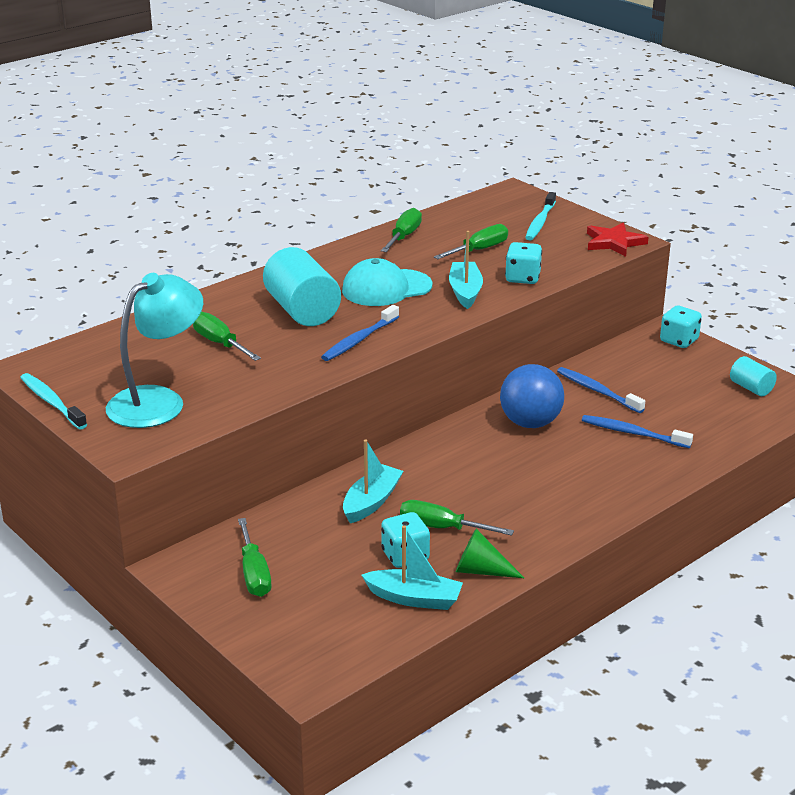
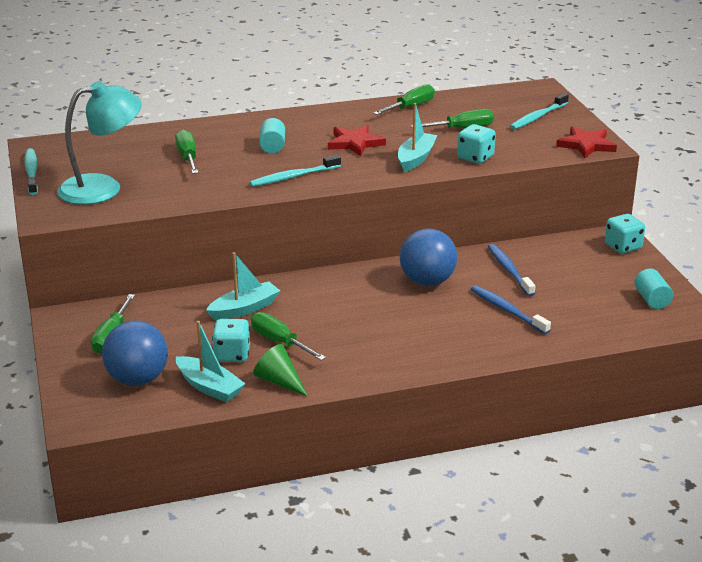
camera: 25 degrees right, 0 degrees up
turquoise cylinder [263,247,341,326] -> turquoise cylinder [259,118,285,154], size x0.53
blue toothbrush [321,305,399,361] -> turquoise toothbrush [249,155,341,187]
turquoise cap [342,258,432,306] -> red star [328,125,386,156]
none -> blue ball [102,320,168,386]

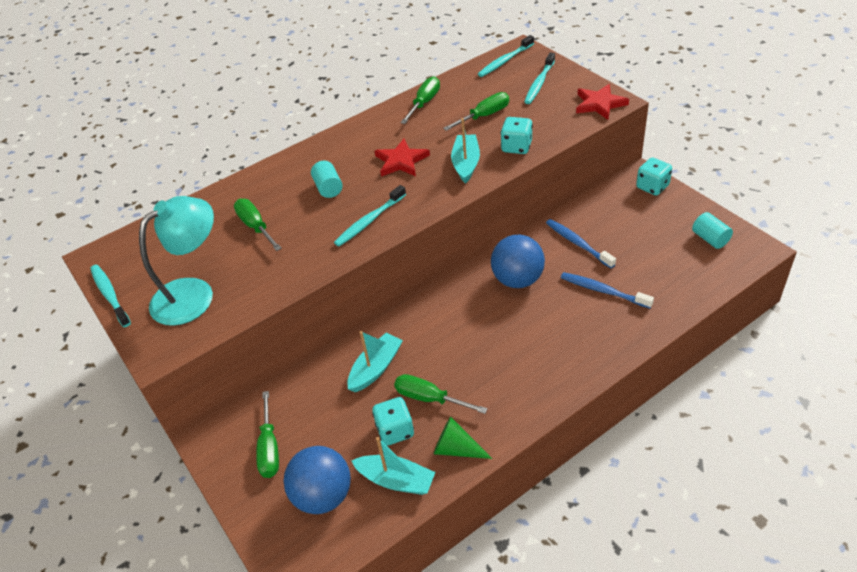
camera: 15 degrees left, 15 degrees up
none -> turquoise toothbrush [478,35,534,77]

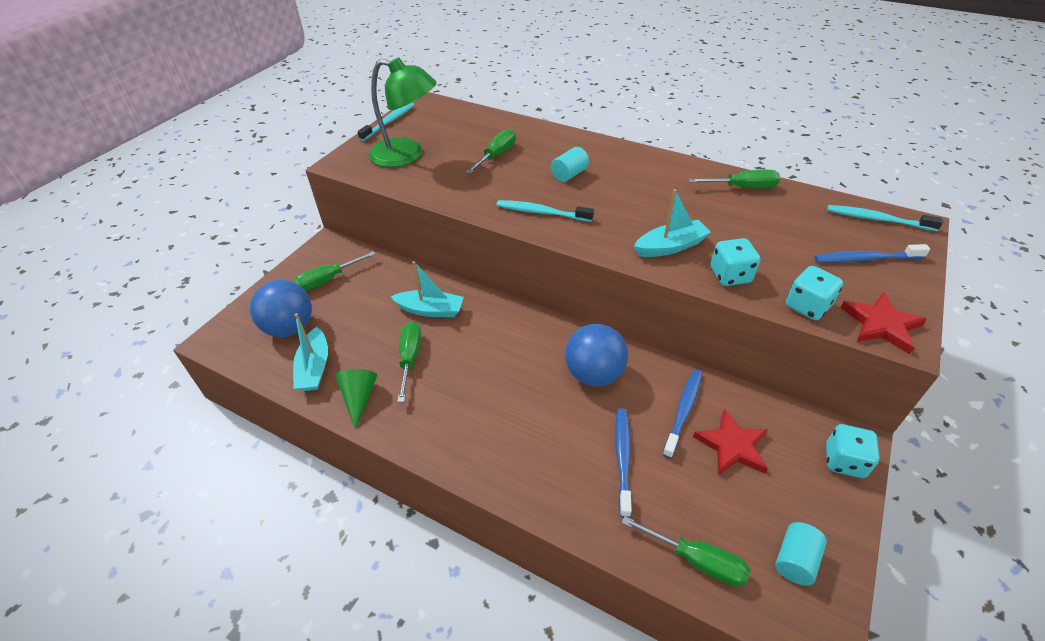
camera: 60 degrees right, 0 degrees up
turquoise lamp [139,196,214,326] -> green lamp [368,57,437,168]
turquoise dice [372,397,414,446] -> turquoise dice moved to [786,266,843,320]
red star [375,139,430,177] -> red star moved to [693,409,768,475]
green screwdriver [443,92,509,131] -> green screwdriver moved to [622,516,750,587]
turquoise toothbrush [524,52,555,104] -> blue toothbrush [815,244,930,263]

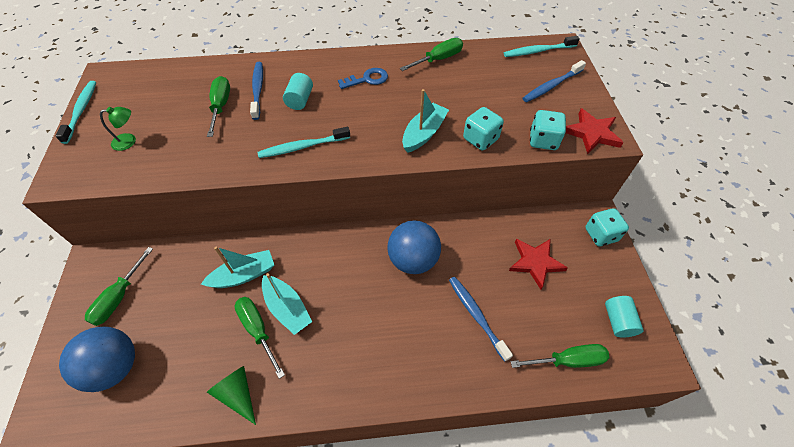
camera: 35 degrees left, 10 degrees up
turquoise boat [293,313,328,391] -> turquoise boat moved to [262,273,312,335]
green lamp [368,57,437,168] -> green lamp [100,107,136,151], size x0.42
blue toothbrush [663,369,702,458] -> blue toothbrush moved to [250,62,263,120]
none -> blue key [338,68,388,89]

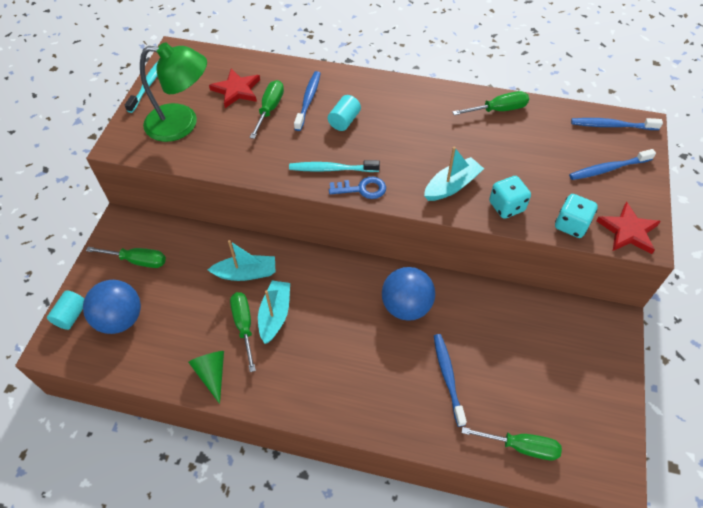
camera: 20 degrees right, 0 degrees up
green screwdriver [85,247,153,326] -> green screwdriver turned 120 degrees counterclockwise [86,247,166,268]
green lamp [100,107,136,151] -> green lamp [140,42,207,142], size x2.41
turquoise boat [262,273,312,335] -> turquoise boat turned 150 degrees counterclockwise [258,281,290,344]
blue key [338,68,388,89] -> blue key moved to [329,177,386,199]
turquoise toothbrush [504,36,580,57] -> blue toothbrush [571,118,663,130]
red star [509,239,568,289] -> red star moved to [209,69,260,108]
turquoise dice [585,208,629,246] -> none
turquoise cylinder [605,296,644,338] -> turquoise cylinder moved to [47,290,84,330]

